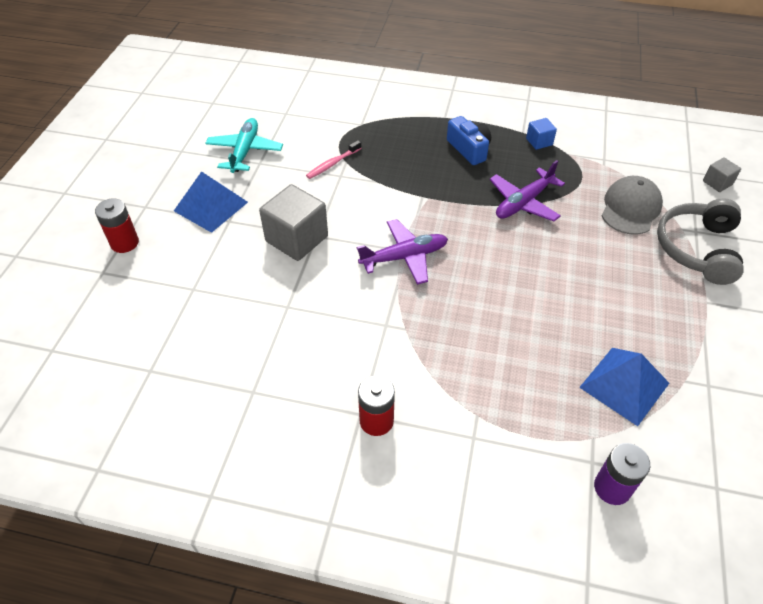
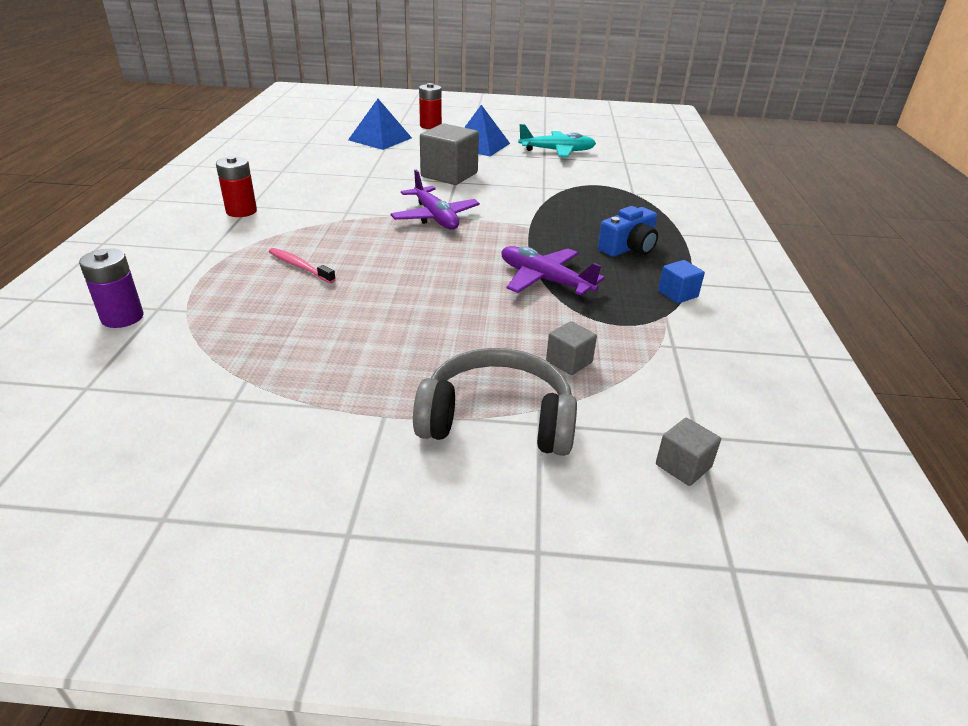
camera: 80 degrees right, 15 degrees down
pink toothbrush [306,140,361,179] -> pink toothbrush moved to [269,248,336,283]
blue pyramid [579,348,669,426] -> blue pyramid moved to [348,99,412,150]
grey cap [602,176,663,235] -> grey cube [546,321,597,375]

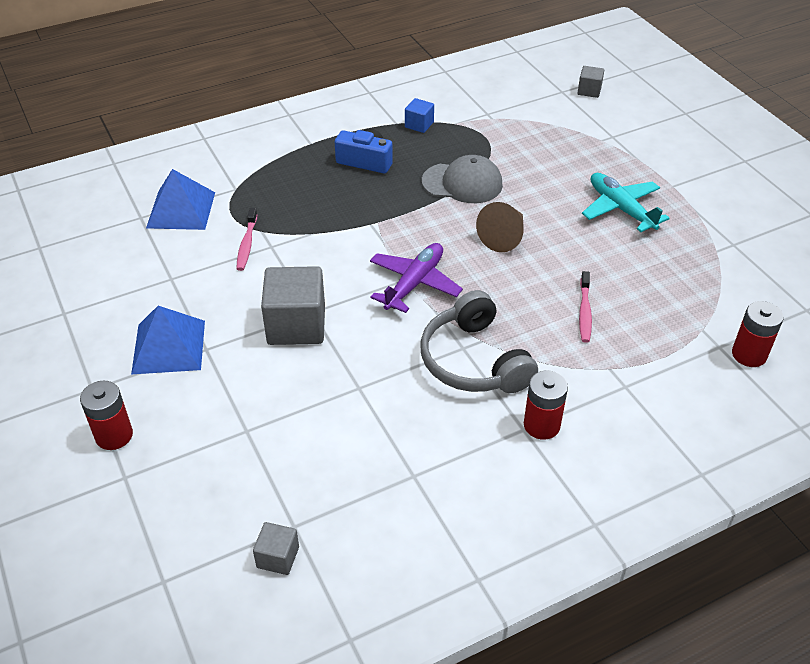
camera: 120 degrees left, 10 degrees up
purple battery [79,249,144,328] -> red battery [732,301,784,367]
blue pyramid [348,99,412,150] -> blue pyramid moved to [146,169,215,230]
grey headphones [413,348,577,456] -> grey headphones moved to [420,290,538,393]
purple plane [501,246,605,296] -> grey cap [422,155,503,203]
turquoise plane [518,124,596,157] -> turquoise plane moved to [582,173,670,232]
grey cube [546,321,597,375] -> grey cube moved to [253,522,299,575]
none -> pink toothbrush [236,208,257,271]
none -> brown cone [476,202,524,252]

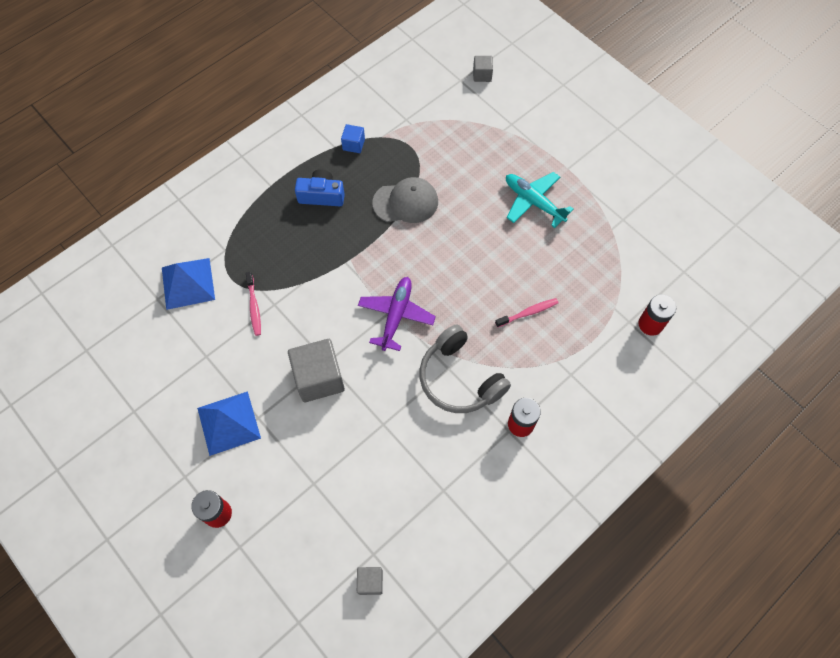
camera: 15 degrees left, 20 degrees up
brown cone [476,202,524,252] -> none
pink toothbrush [579,271,592,343] -> pink toothbrush turned 105 degrees counterclockwise [495,298,559,328]

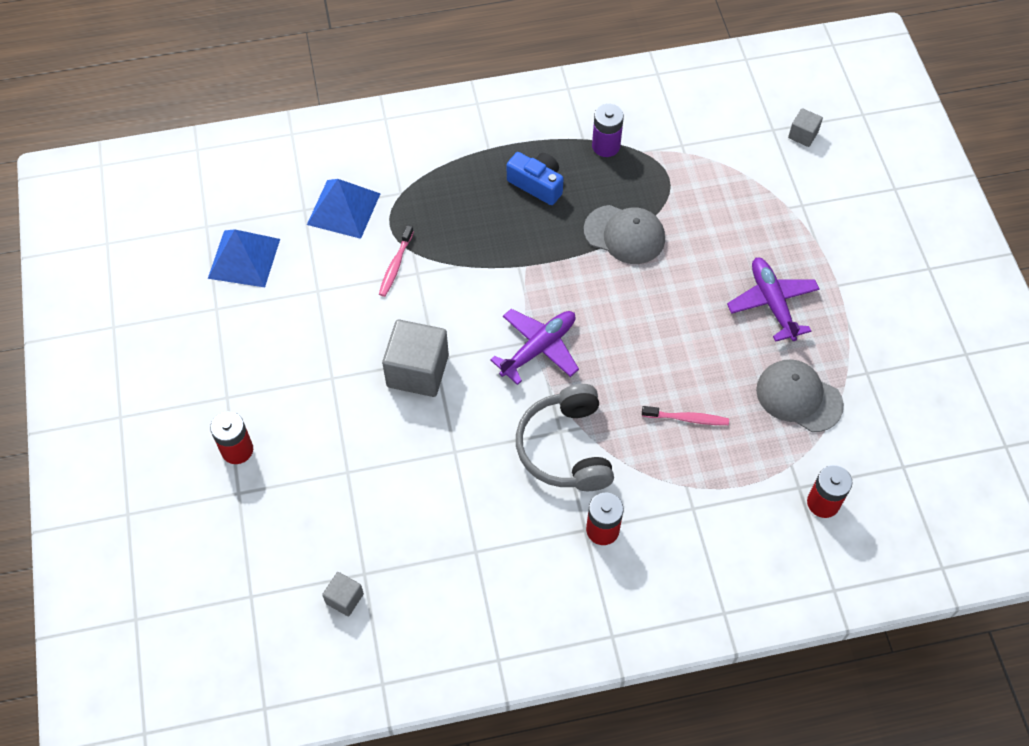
camera: 30 degrees right, 5 degrees down
blue pyramid [197,391,261,456] -> blue pyramid moved to [208,229,280,287]
blue cube [341,124,365,153] -> purple battery [592,104,624,157]
turquoise plane [506,172,573,228] -> purple plane [727,258,820,342]
none -> grey cap [756,359,844,432]

